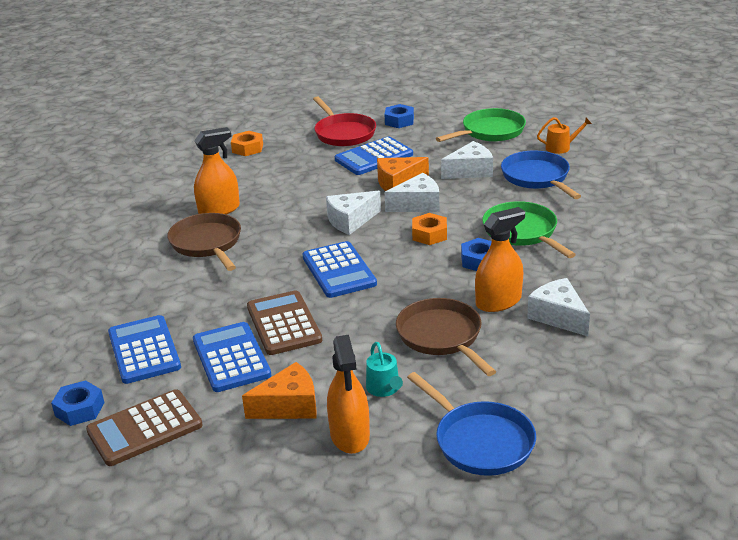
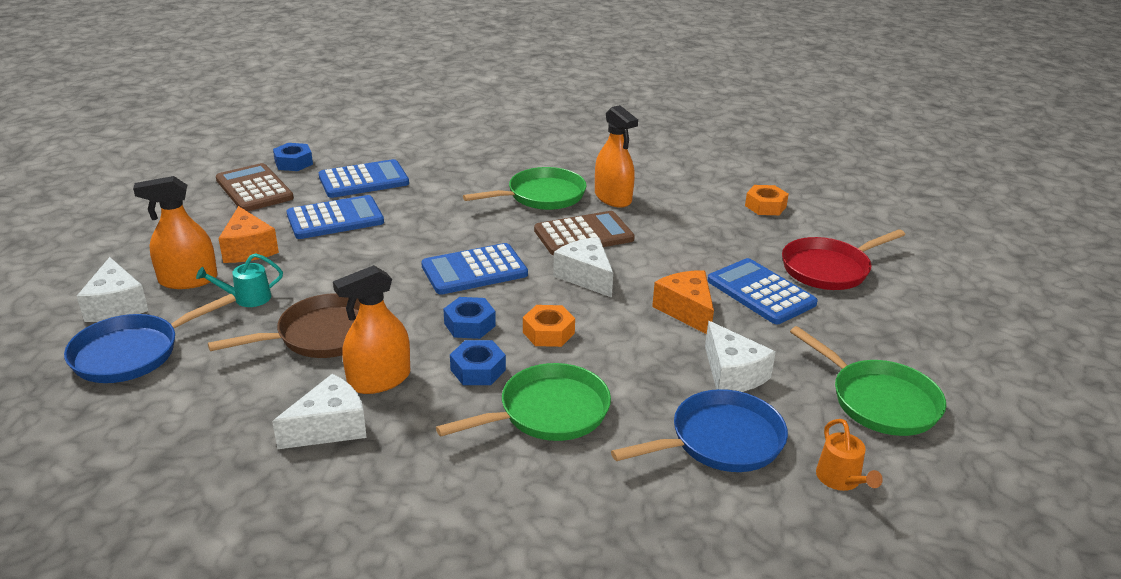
camera: 85 degrees right, 0 degrees up
brown pan [167,213,241,271] -> green pan [463,167,586,210]
brown calculator [247,290,322,355] -> brown calculator moved to [534,211,635,255]
blue nut [384,104,414,128] -> blue nut moved to [443,297,496,339]
white cheese [385,173,439,212] -> white cheese moved to [77,257,149,322]
orange spray bottle [475,207,525,312] -> orange spray bottle turned 90 degrees clockwise [333,265,410,394]

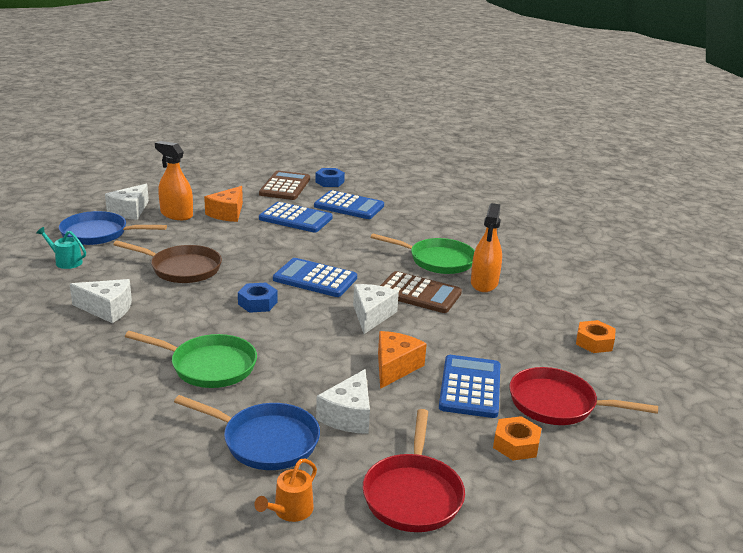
camera: 45 degrees right, 5 degrees down
turquoise watering can [196,253,283,307] -> turquoise watering can moved to [36,227,86,269]
orange spray bottle [333,265,410,394] -> none
blue nut [450,340,506,385] -> none
orange nut [523,305,575,347] -> orange nut moved to [493,416,542,460]
green pan [790,326,946,436] -> red pan [363,409,465,532]

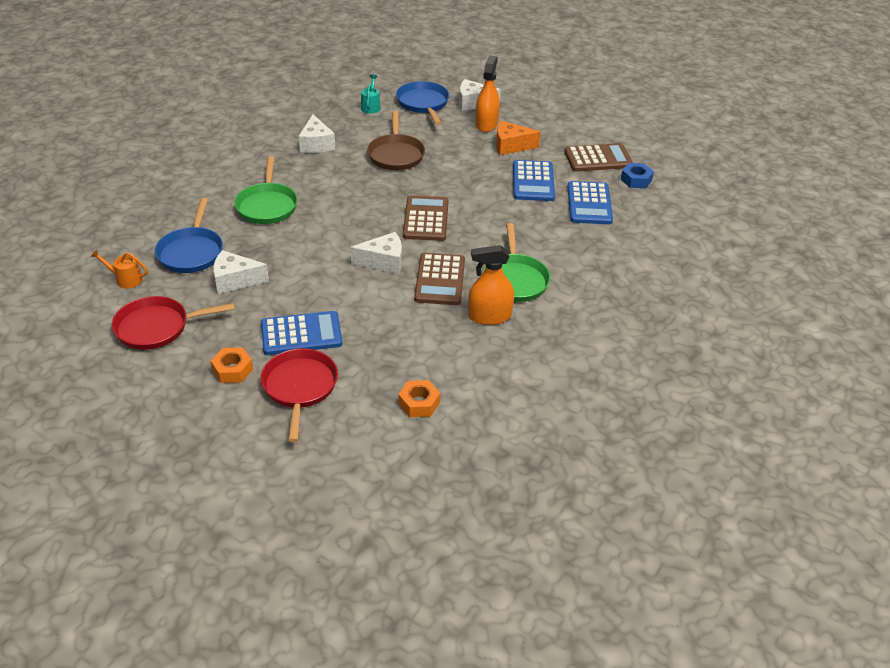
camera: 70 degrees right, 15 degrees up
blue nut [238,283,278,313] -> none
blue calculator [273,258,357,297] -> brown calculator [403,195,449,241]
orange cheese [378,331,427,389] -> none

